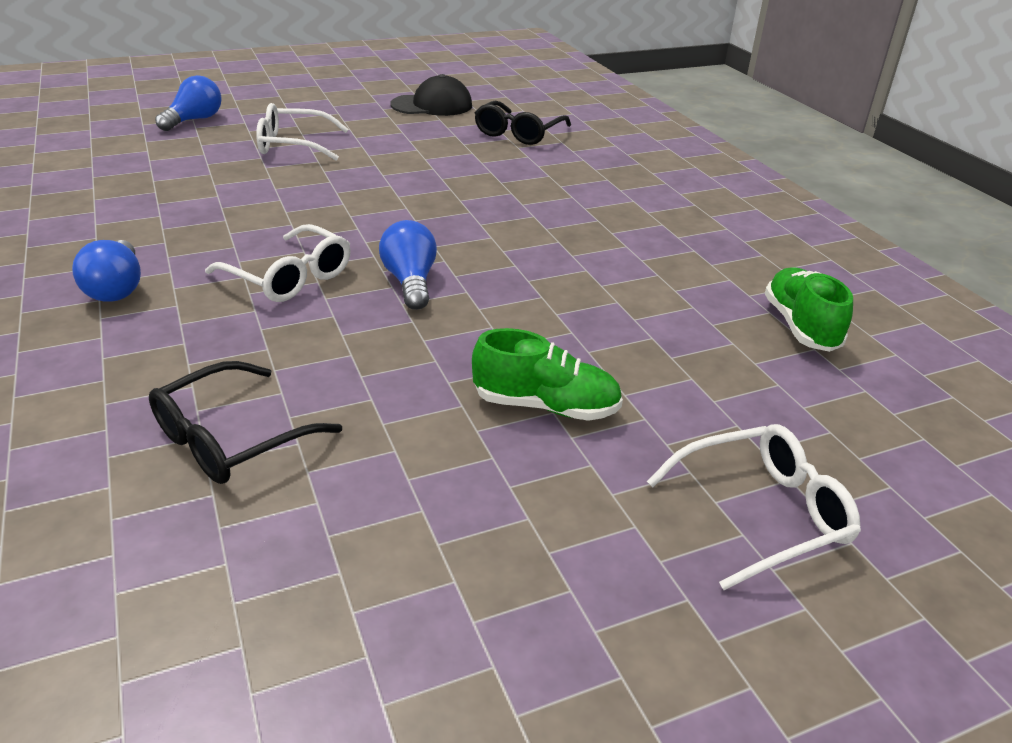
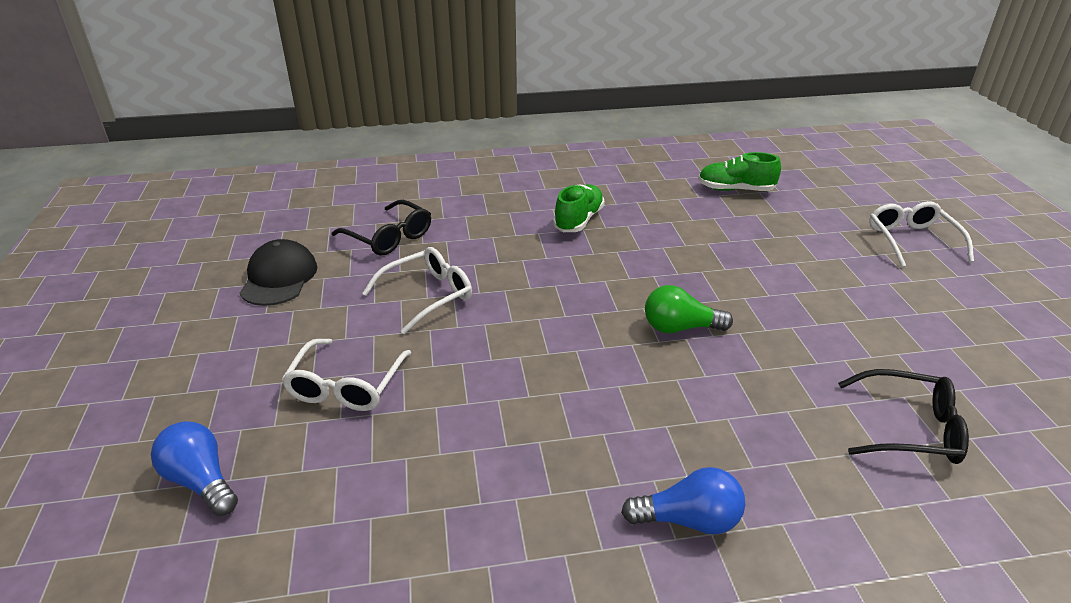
camera: 75 degrees left, 0 degrees up
black glasses [149,361,342,484] -> black glasses turned 45 degrees counterclockwise [838,369,969,464]
white glasses [205,224,351,302] -> white glasses moved to [362,247,472,334]
blue light bulb [379,220,437,310] -> green light bulb [645,285,733,333]
green shoe [472,328,623,421] -> green shoe moved to [553,184,605,232]

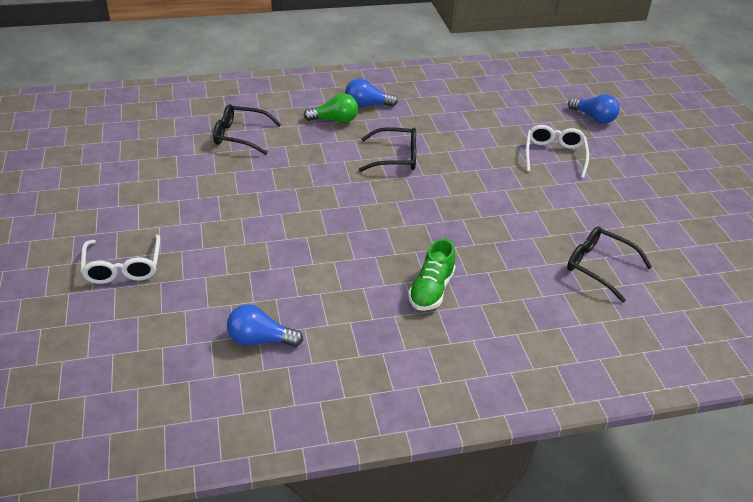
camera: 175 degrees right, 5 degrees up
black cap [240,239,318,306] -> none
white glasses [362,247,472,334] -> none
green light bulb [645,285,733,333] -> green light bulb moved to [304,93,358,123]
green shoe [698,152,781,191] -> blue light bulb [227,304,303,347]
none -> black glasses [359,127,416,172]

